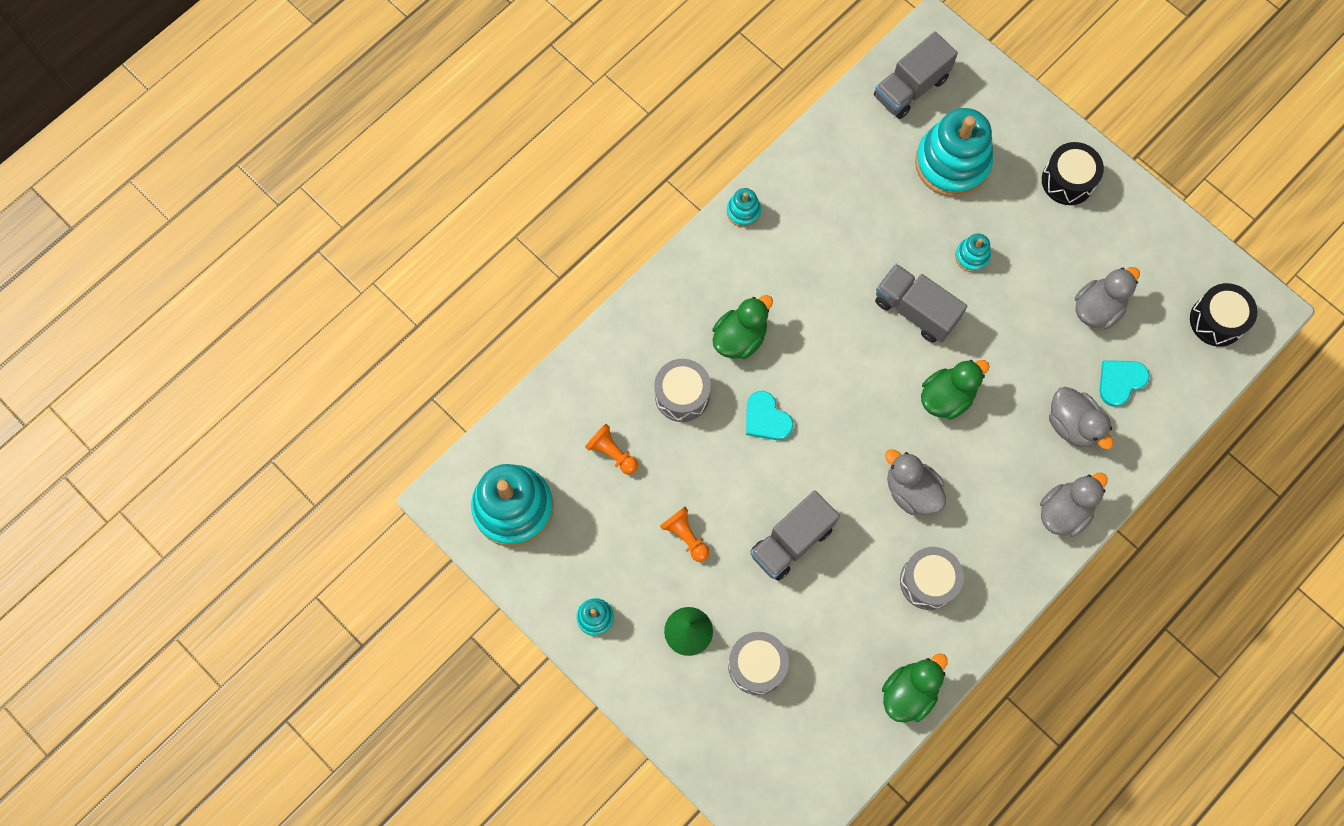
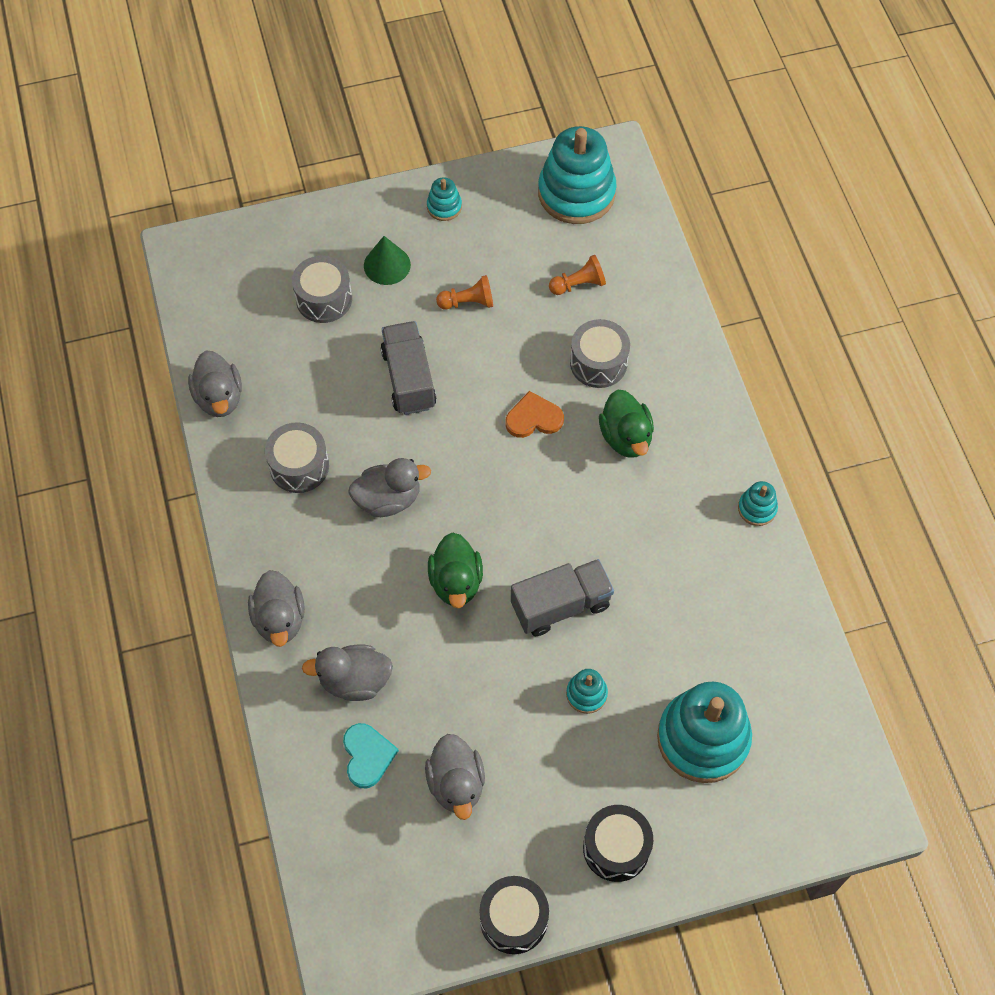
camera: 120 degrees right, 10 degrees down
turquoise heart [746,391,793,440] -> orange heart [505,391,564,438]
grey truck [874,32,958,119] -> none
green duck [882,653,948,722] -> grey duck [188,351,242,417]
black drum [1190,283,1257,347] -> black drum moved to [479,876,549,954]

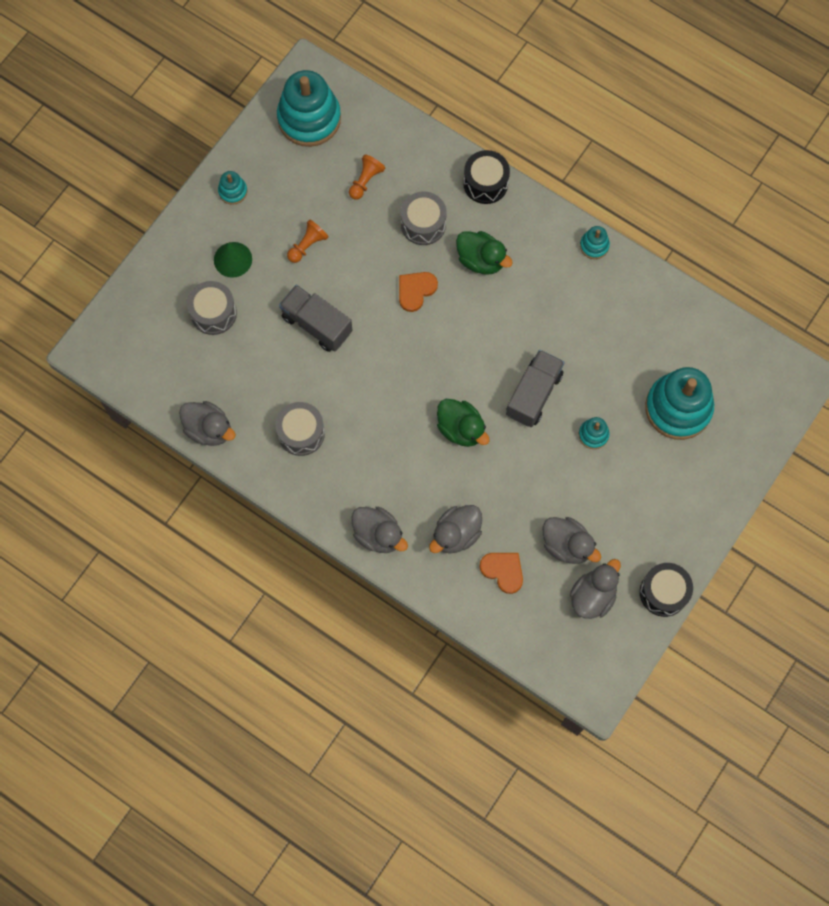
camera: 40 degrees left, 10 degrees up
turquoise heart [343,723,399,788] -> orange heart [479,553,523,594]
grey duck [348,458,431,517] -> grey duck moved to [570,559,621,619]
black drum [583,805,653,882] -> black drum moved to [463,150,510,204]

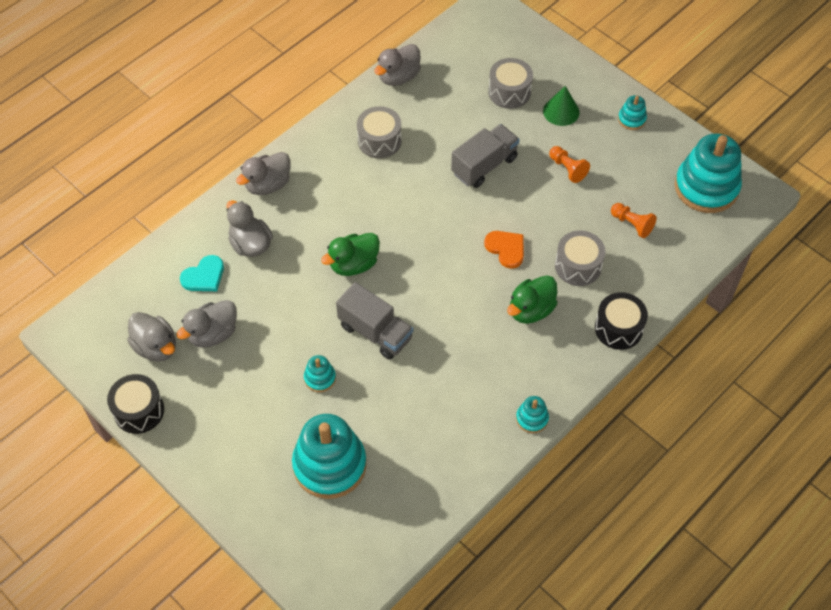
camera: 100 degrees right, 15 degrees down
orange heart [479,553,523,594] -> turquoise heart [180,255,224,291]

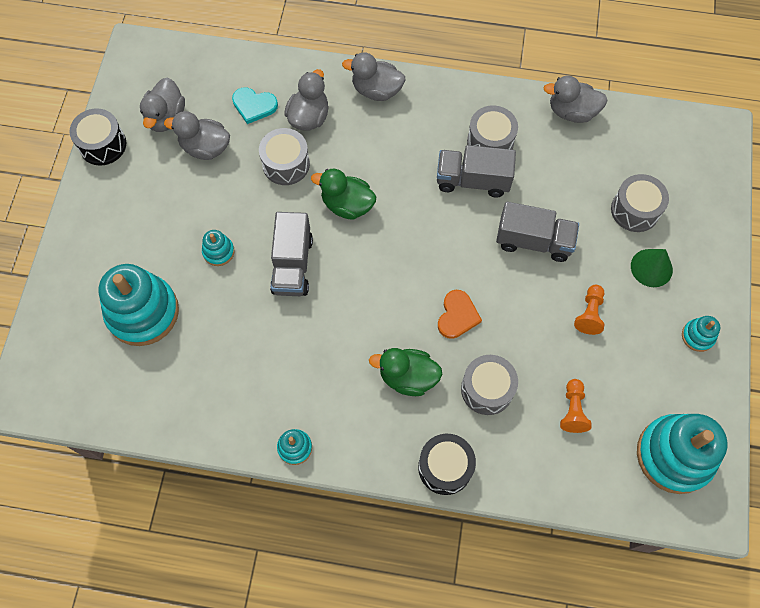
camera: 55 degrees right, 10 degrees up
none -> grey drum [259,128,310,185]
none -> grey truck [437,145,516,197]

